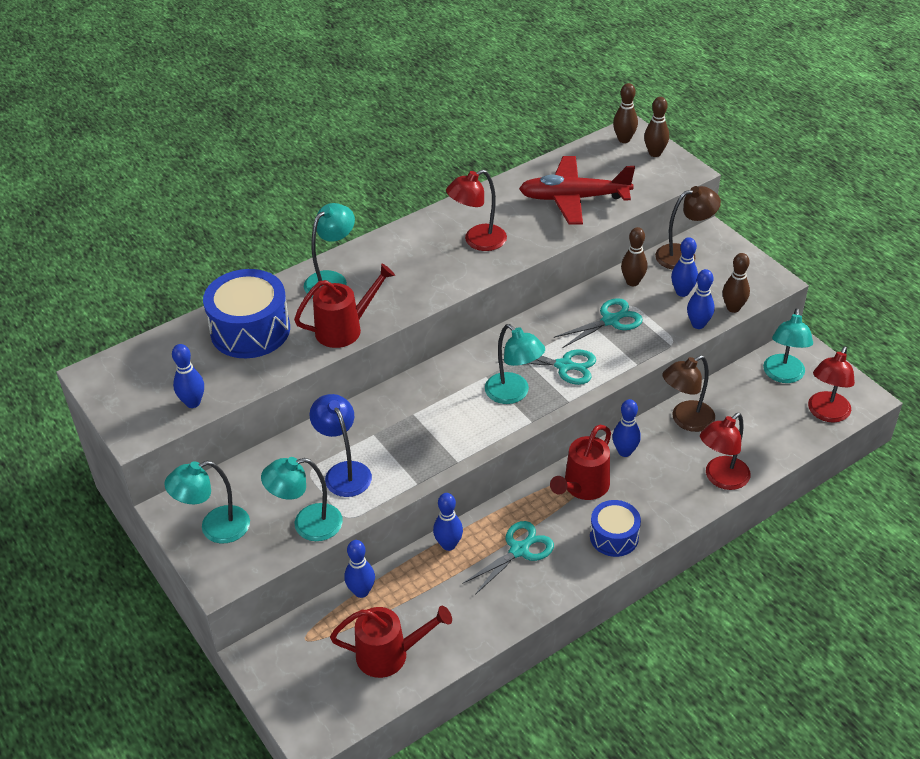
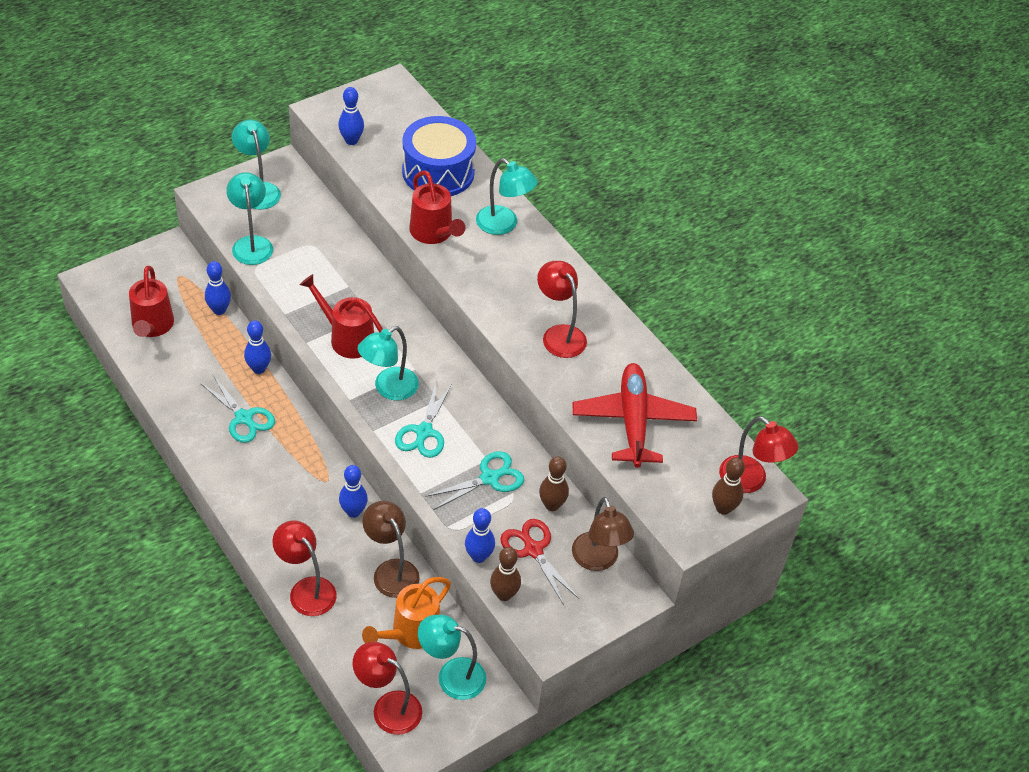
camera: 85 degrees right, 5 degrees up
blue lamp [309,394,372,497] -> none
red watering can [550,425,611,500] -> red watering can moved to [300,274,383,359]
turquoise scissors [554,298,643,348] -> turquoise scissors turned 90 degrees counterclockwise [425,451,524,510]
blue drum [590,500,641,557] -> none
brown bowling pin [613,83,638,143] -> red lamp [719,416,799,493]
blue bowling pin [671,237,698,297] -> red scissors [500,519,579,605]
none -> orange watering can [362,577,451,649]

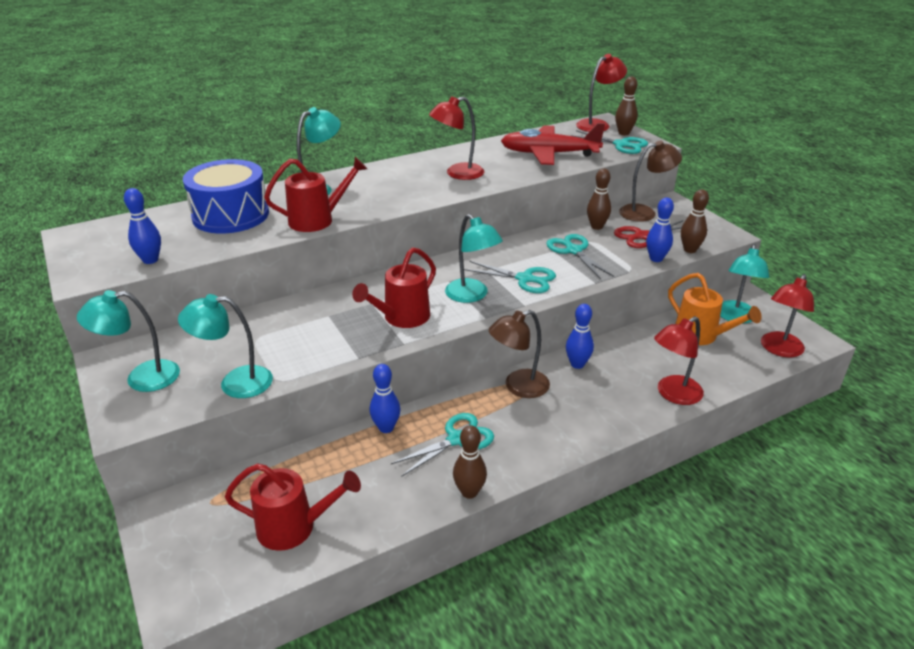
camera: 80 degrees left, 15 degrees down
blue bowling pin [205,261,231,315] -> none
brown lamp [362,501,420,598] -> brown lamp moved to [489,310,550,398]
none -> brown bowling pin [453,425,487,499]
none -> turquoise scissors [571,130,648,154]

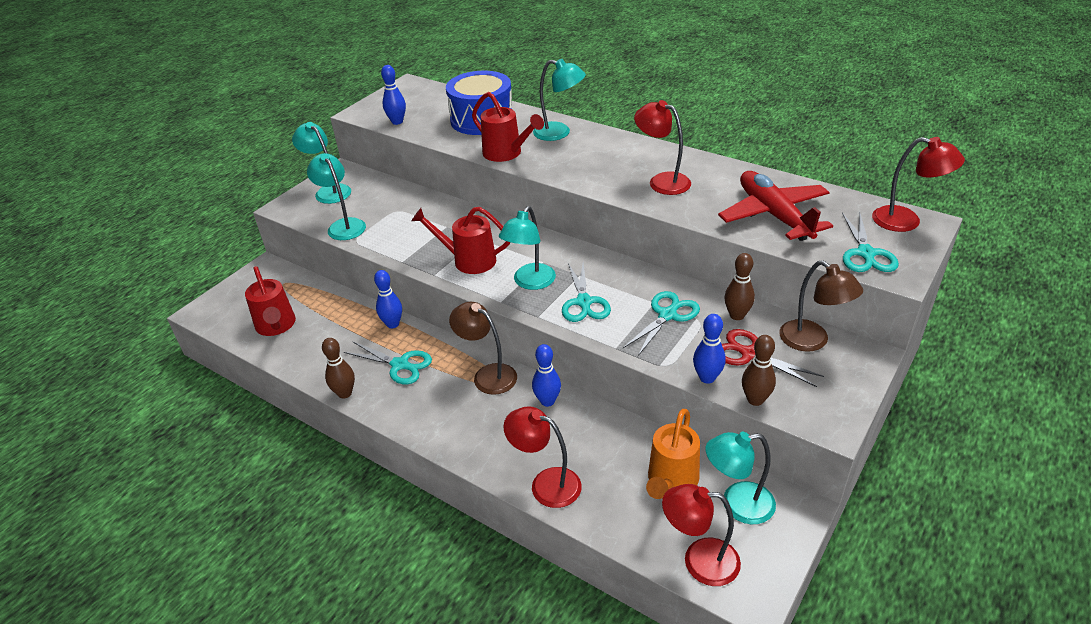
camera: 65 degrees right, 5 degrees up
brown bowling pin [615,76,638,135] -> none

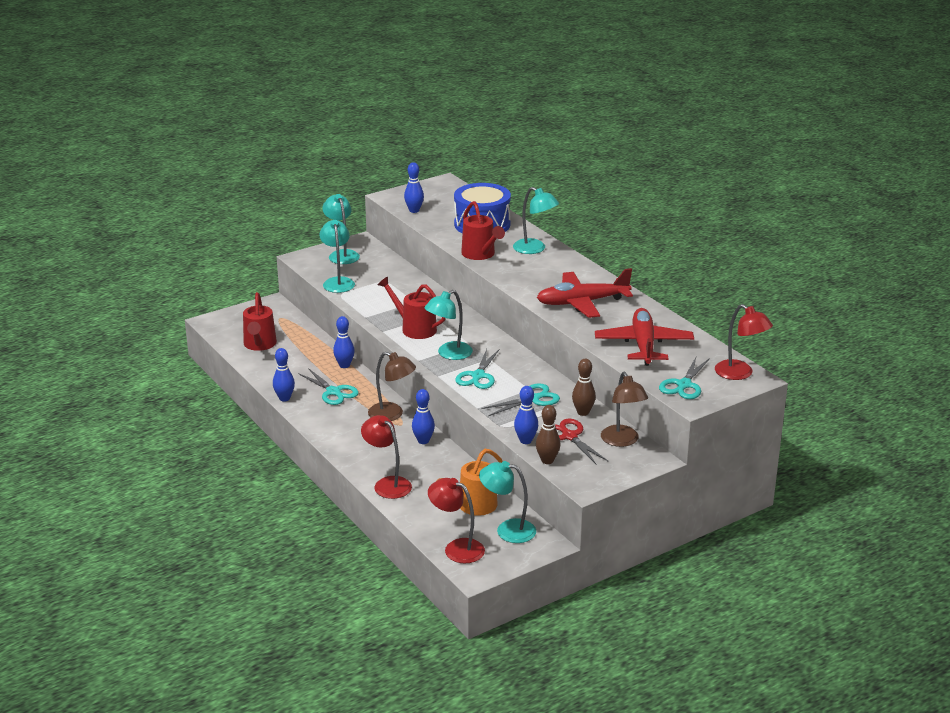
camera: 20 degrees right, 10 degrees down
brown bowling pin [322,338,355,399] -> blue bowling pin [273,348,295,402]
brown lamp [449,302,517,395] -> brown lamp turned 150 degrees clockwise [368,352,416,421]
red lamp [634,100,691,195] -> red plane [537,268,633,318]

